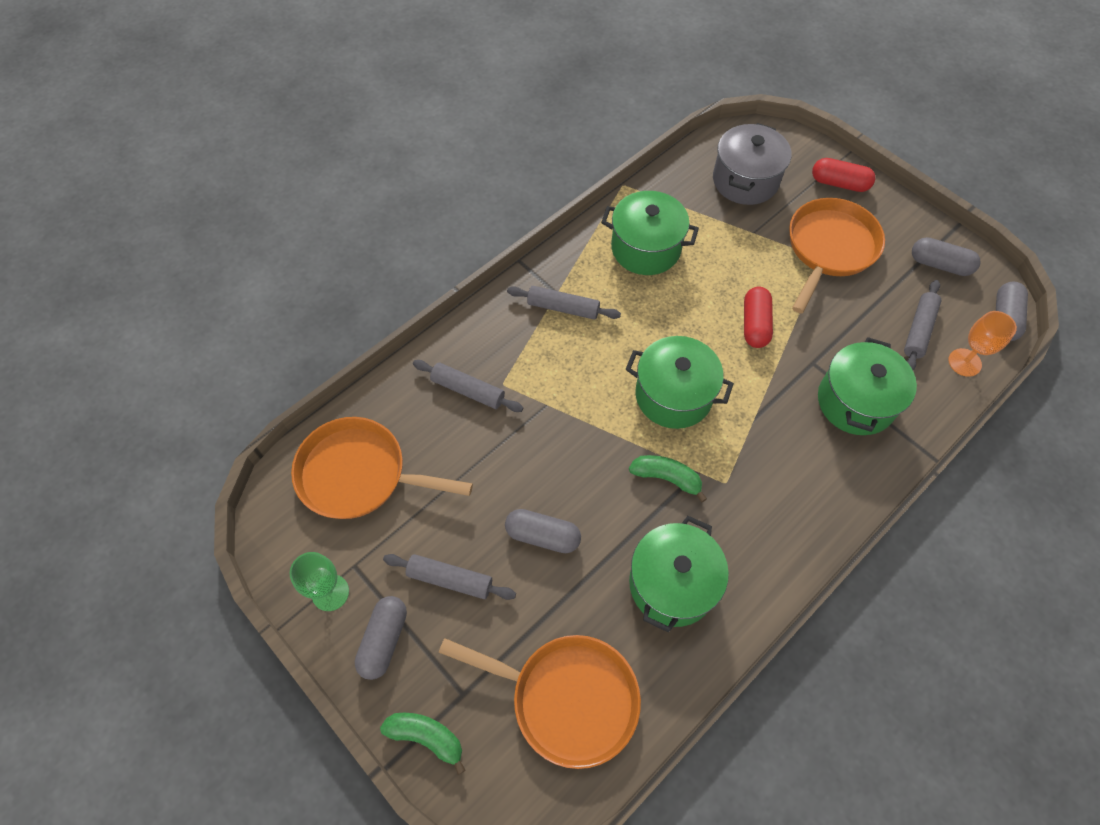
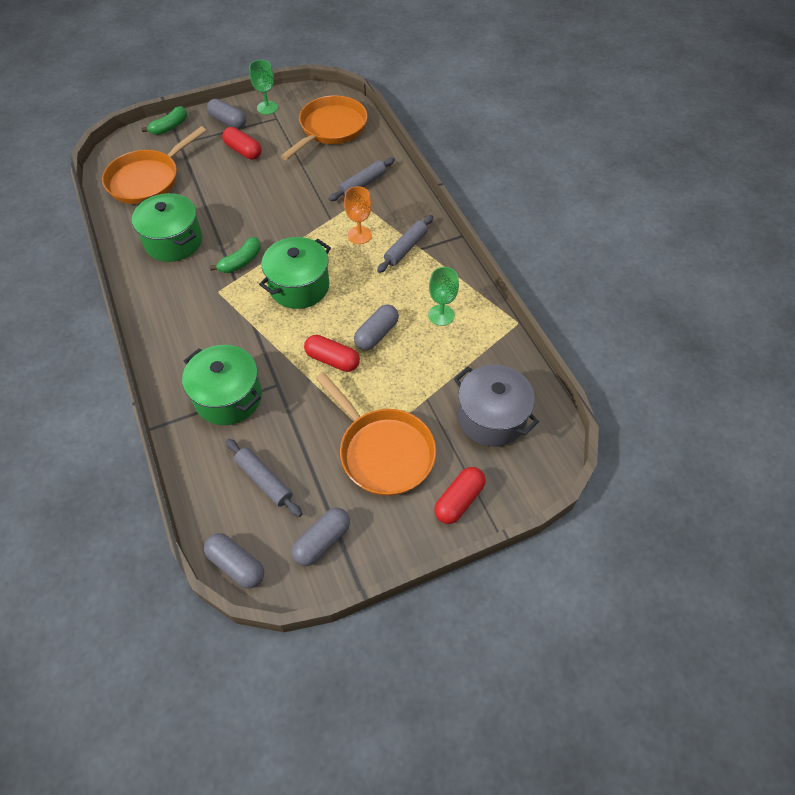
camera: 110 degrees right, 5 degrees down
grey rolling pin [383,554,516,600] -> red capsule [222,127,261,160]
grey capsule [505,509,581,553] -> grey capsule moved to [354,304,399,350]
green pot [601,191,699,275] -> green goblet [428,267,459,326]
orange goblet [948,311,1017,377] -> orange goblet moved to [344,186,372,244]

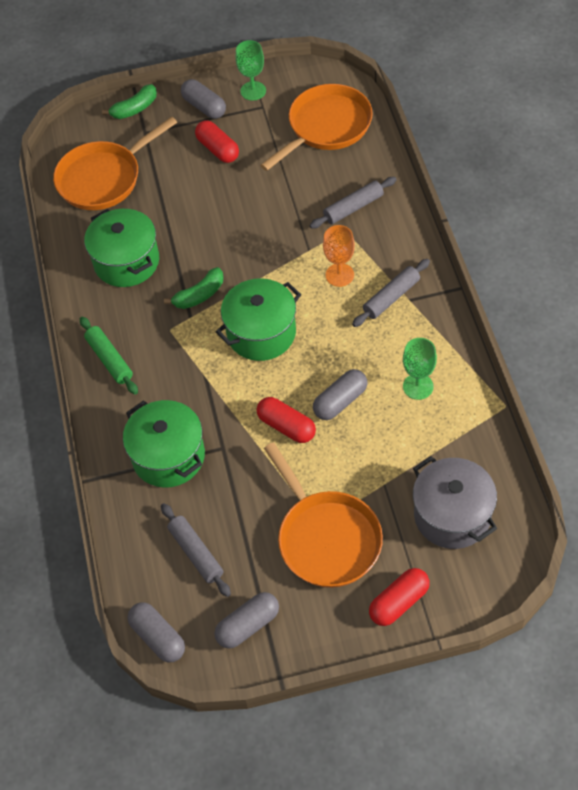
camera: 15 degrees right, 0 degrees up
none -> green rolling pin [80,317,138,395]

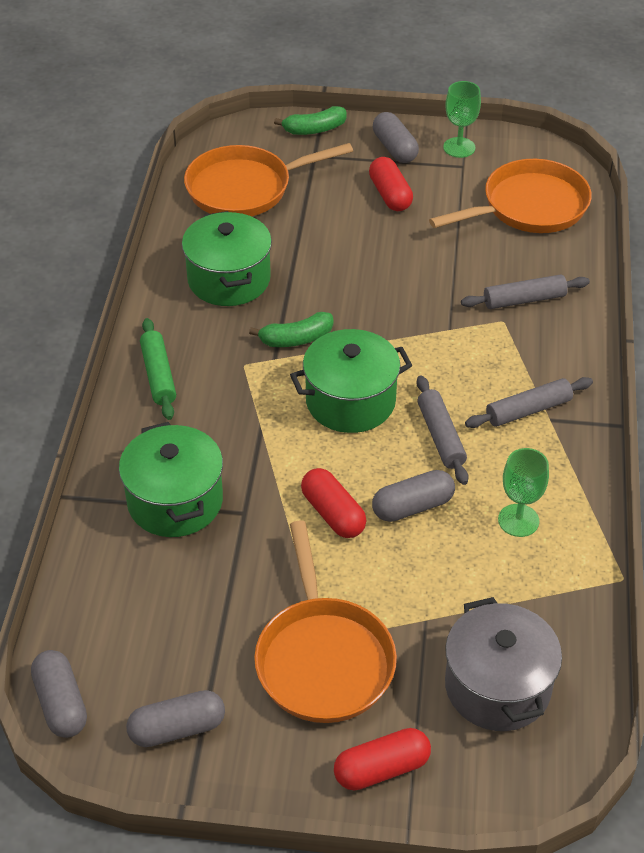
camera: 15 degrees right, 10 degrees down
grey rolling pin [161,503,231,597] -> grey rolling pin moved to [416,376,469,485]
orange goblet [323,225,355,287] -> none

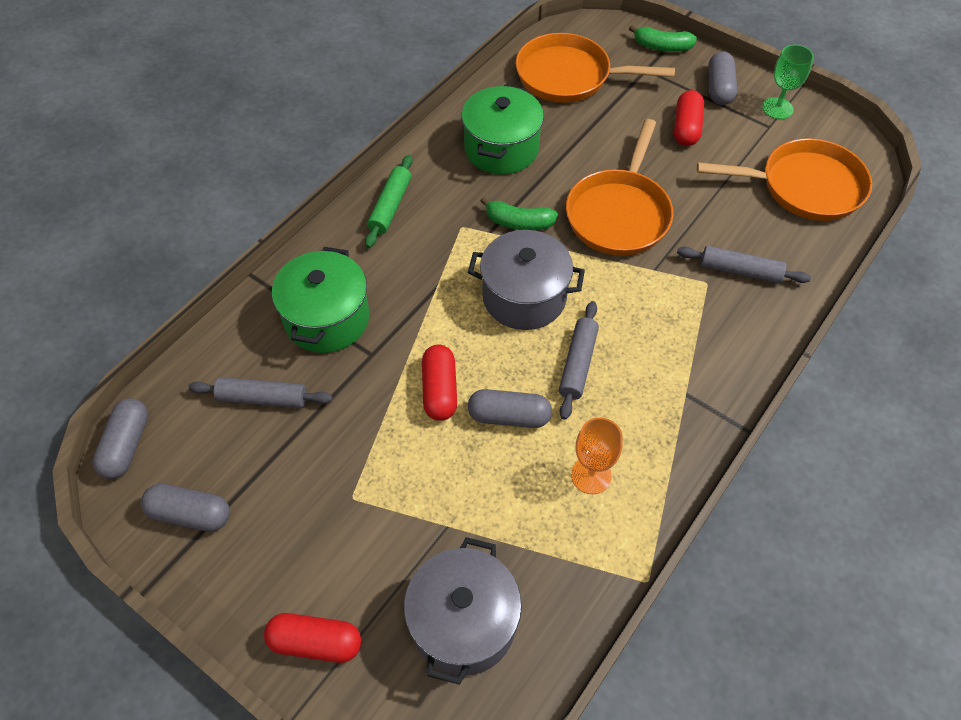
camera: 30 degrees right, 10 degrees up
orange pan [254,521,397,723] -> orange pan moved to [566,119,673,256]
green pot [290,329,412,433] -> grey pot [468,230,585,330]
grey rolling pin [465,377,593,428] -> grey rolling pin moved to [188,377,333,408]
green goblet [498,448,549,537] -> orange goblet [571,417,623,494]

